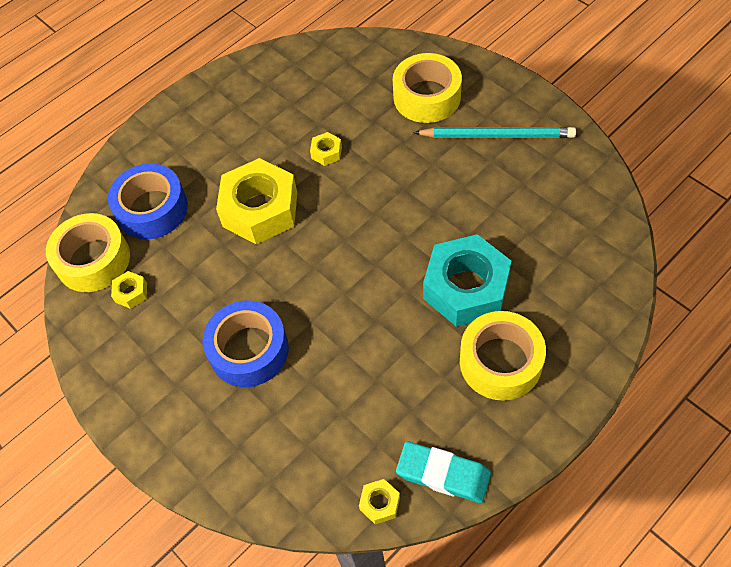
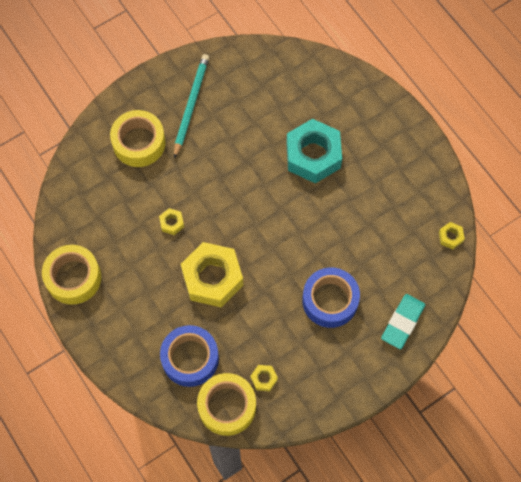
camera: 85 degrees left, 10 degrees up
turquoise eraser [396,441,491,503] -> turquoise eraser moved to [381,294,425,349]
yellow tape [460,311,546,401] -> yellow tape moved to [42,245,101,305]

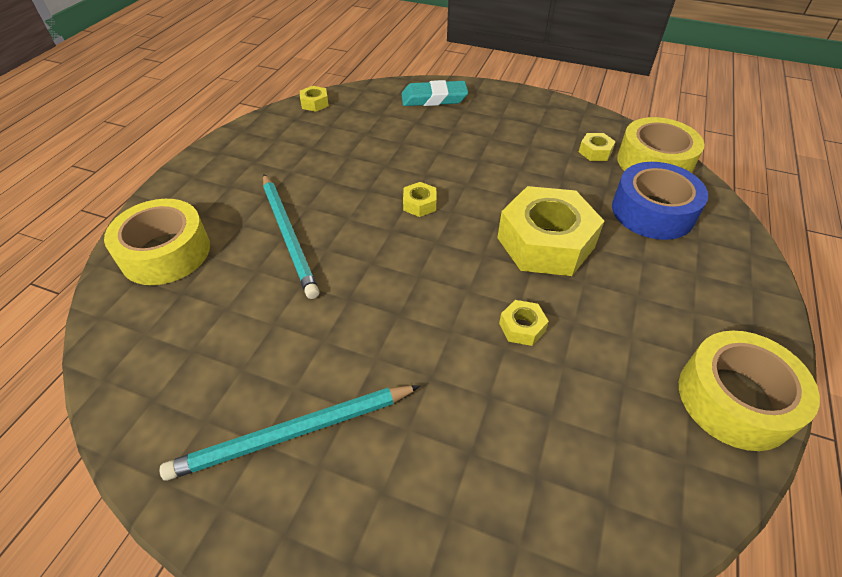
camera: 125 degrees left, 20 degrees down
yellow tape [110,110,166,167] -> yellow tape moved to [104,199,210,285]
turquoise nut [286,119,342,183] -> turquoise pencil [263,174,319,299]
blue tape [302,267,360,328] -> none
none -> yellow nut [403,182,436,217]

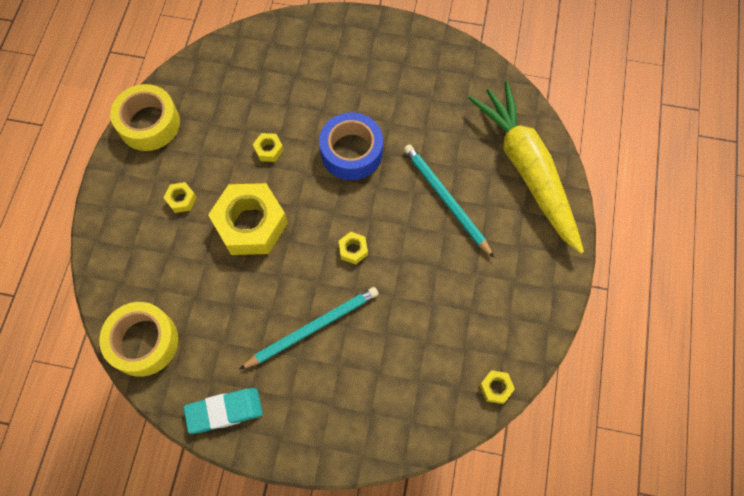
camera: 170 degrees right, 20 degrees up
yellow tape [104,199,210,285] -> yellow carrot [468,82,584,254]
turquoise pencil [160,385,420,481] -> turquoise pencil moved to [239,287,378,370]
turquoise eraser [401,80,468,106] -> turquoise eraser moved to [184,388,263,434]
yellow nut [579,133,616,161] -> yellow nut moved to [163,182,197,213]
blue tape [612,162,708,240] -> blue tape moved to [319,112,383,180]

